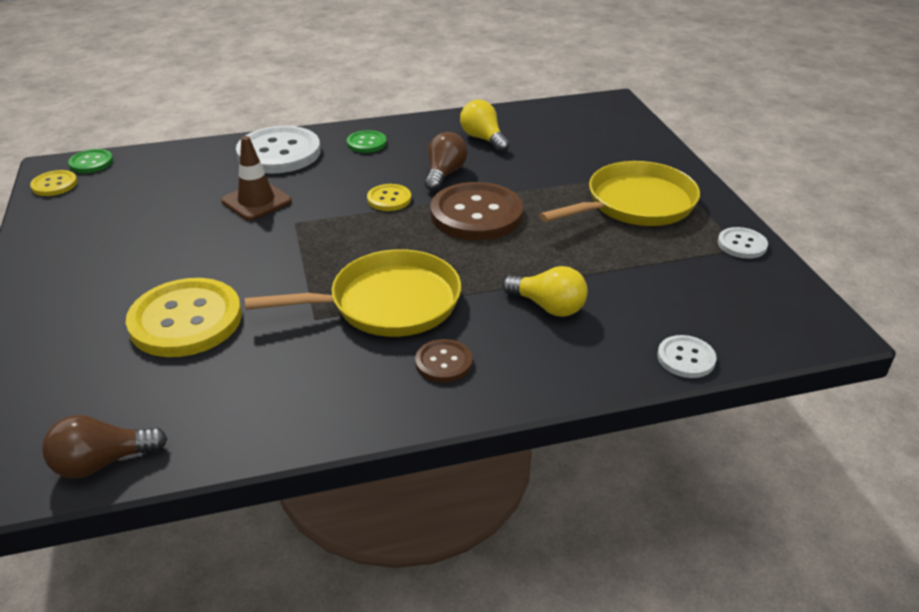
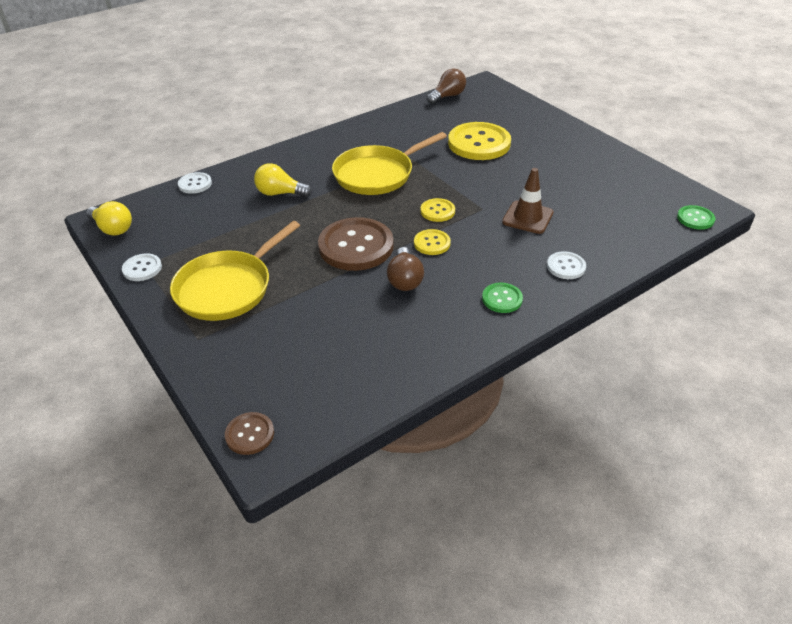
camera: 160 degrees right, 5 degrees up
yellow button [30,170,78,196] -> yellow button moved to [420,198,455,222]
white button [236,126,321,174] -> white button [547,251,586,279], size x0.49
brown button [415,339,472,382] -> brown button moved to [225,412,274,455]
yellow light bulb [460,100,510,152] -> yellow light bulb moved to [86,201,132,236]

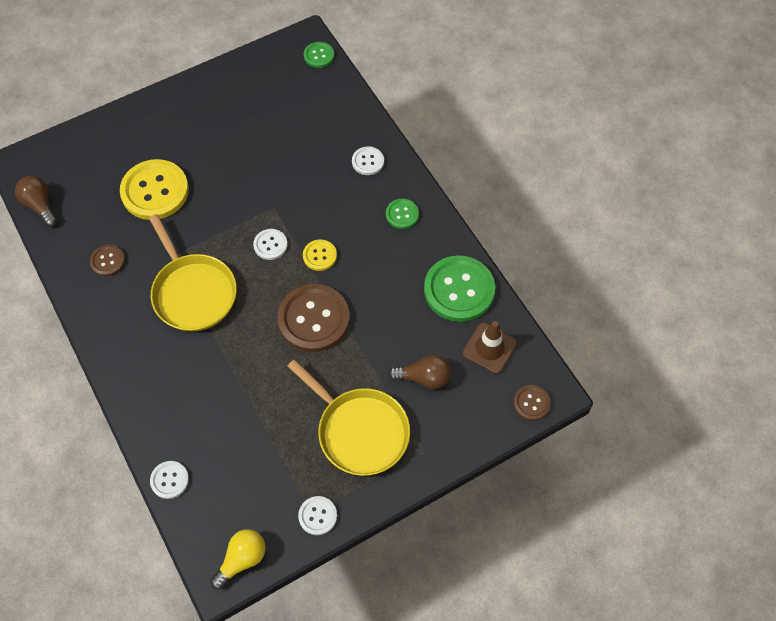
camera: 85 degrees left, 20 degrees up
yellow light bulb [254,163,312,197] -> none
brown light bulb [387,247,424,291] -> brown light bulb moved to [388,355,451,389]
yellow button [420,198,455,222] -> white button [253,229,288,260]
brown traffic cone [502,168,554,234] -> brown traffic cone moved to [462,321,517,374]
none -> brown button [90,245,125,276]
none -> green button [424,255,495,322]

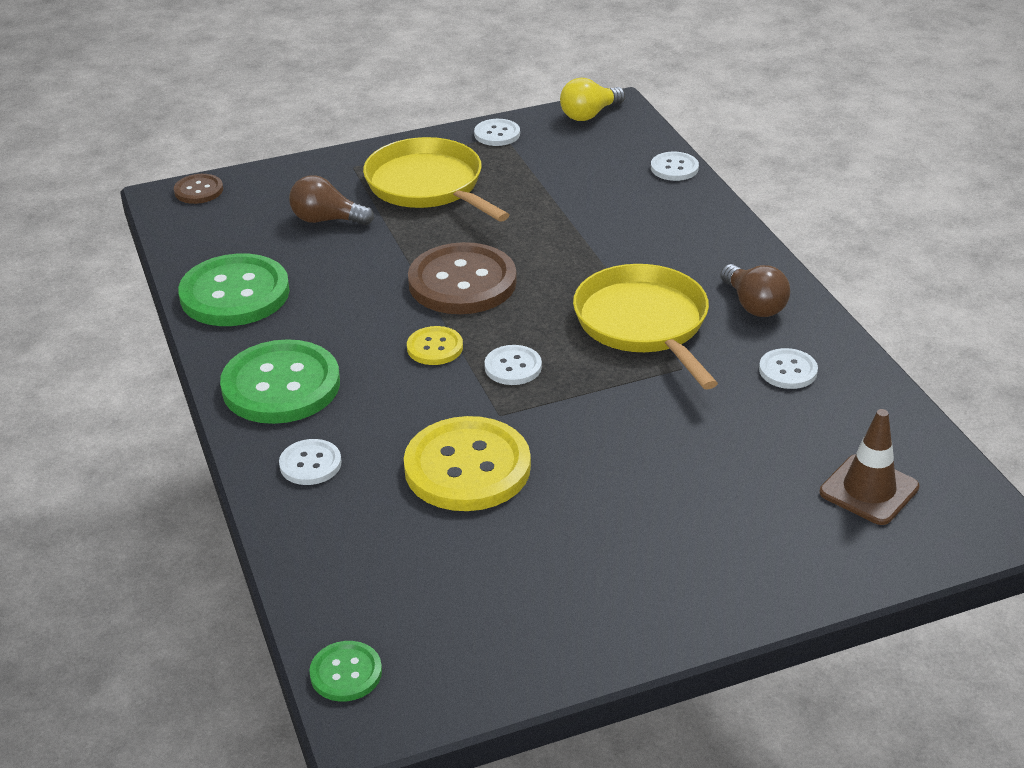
camera: 170 degrees left, 25 degrees down
brown light bulb [15,176,57,227] -> brown light bulb moved to [720,264,790,317]
brown button [90,245,125,276] -> white button [759,348,818,389]
yellow button [120,159,189,220] -> yellow button moved to [404,416,531,511]
green button [386,199,419,229] -> green button [220,339,340,424], size x2.04
brown traffic cone [462,321,517,374] -> brown traffic cone moved to [820,409,919,525]

